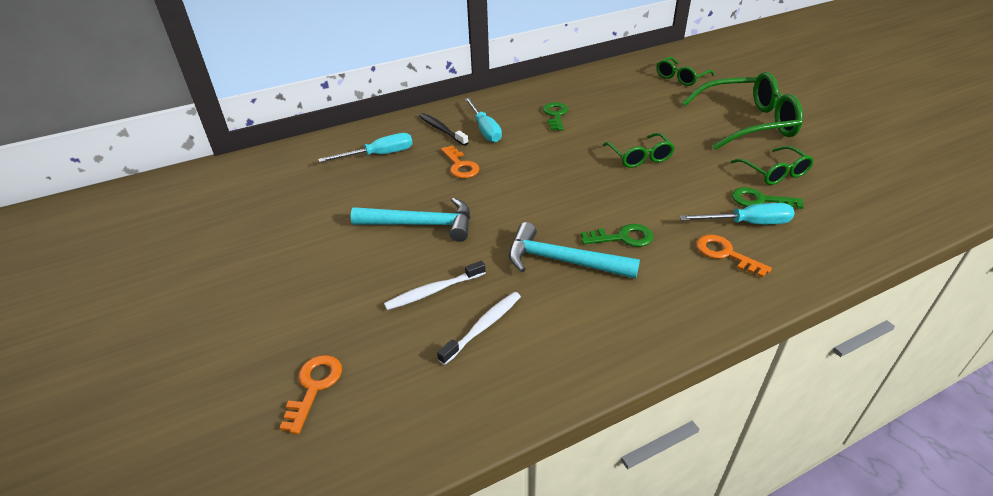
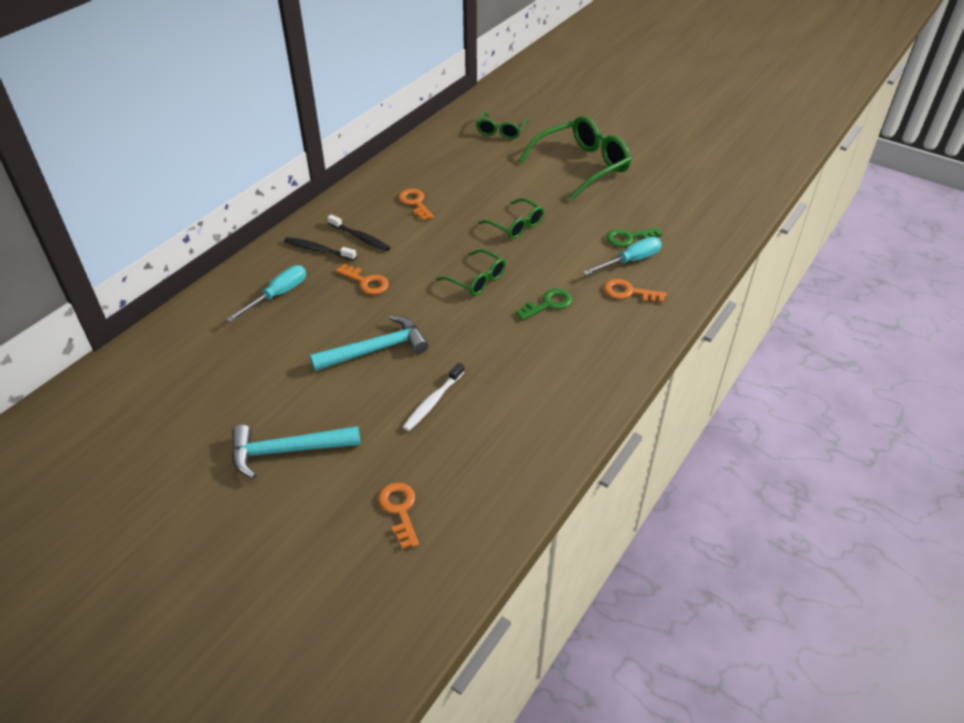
camera: 30 degrees left, 5 degrees up
white toothbrush [437,292,521,365] -> none
turquoise screwdriver [464,98,502,143] -> black toothbrush [327,214,391,251]
turquoise hammer [509,222,640,279] -> turquoise hammer moved to [232,425,360,479]
green key [543,102,568,131] -> orange key [399,189,434,220]
green glasses [731,146,814,185] -> green glasses moved to [436,249,506,296]

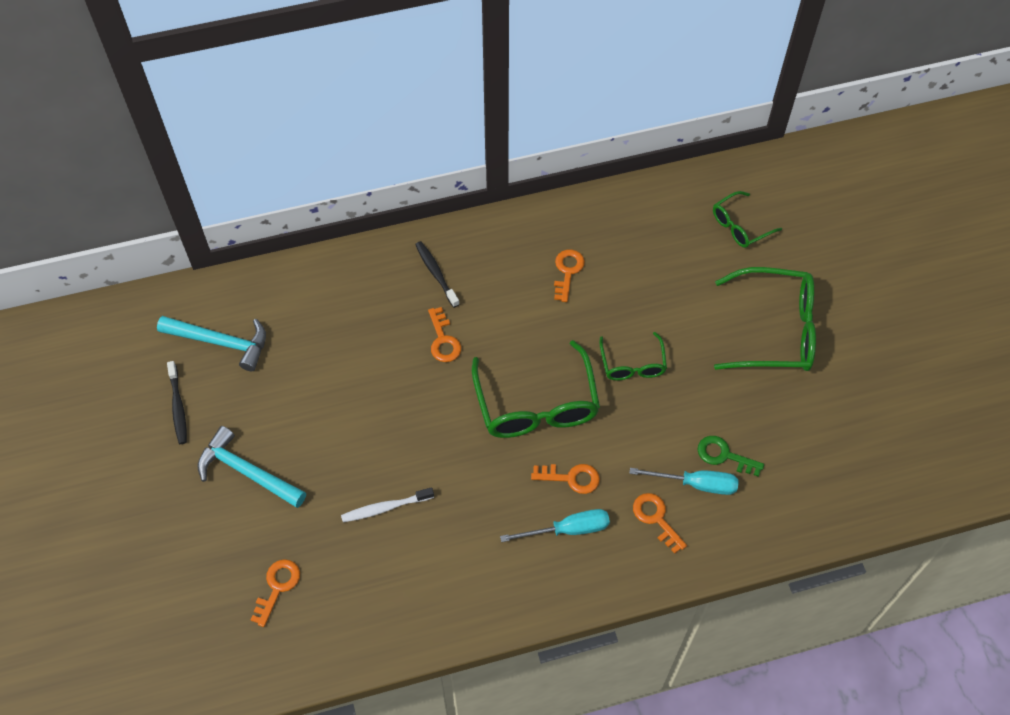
camera: 40 degrees right, 15 degrees up
turquoise screwdriver [226,265,306,322] -> turquoise screwdriver moved to [500,509,610,542]
turquoise hammer [310,315,429,371] -> turquoise hammer moved to [157,316,266,371]
black toothbrush [327,214,391,251] -> black toothbrush moved to [167,361,187,444]
green glasses [436,249,506,296] -> green glasses [472,340,600,438], size x1.83
green key [515,289,572,320] -> orange key [531,464,600,494]

